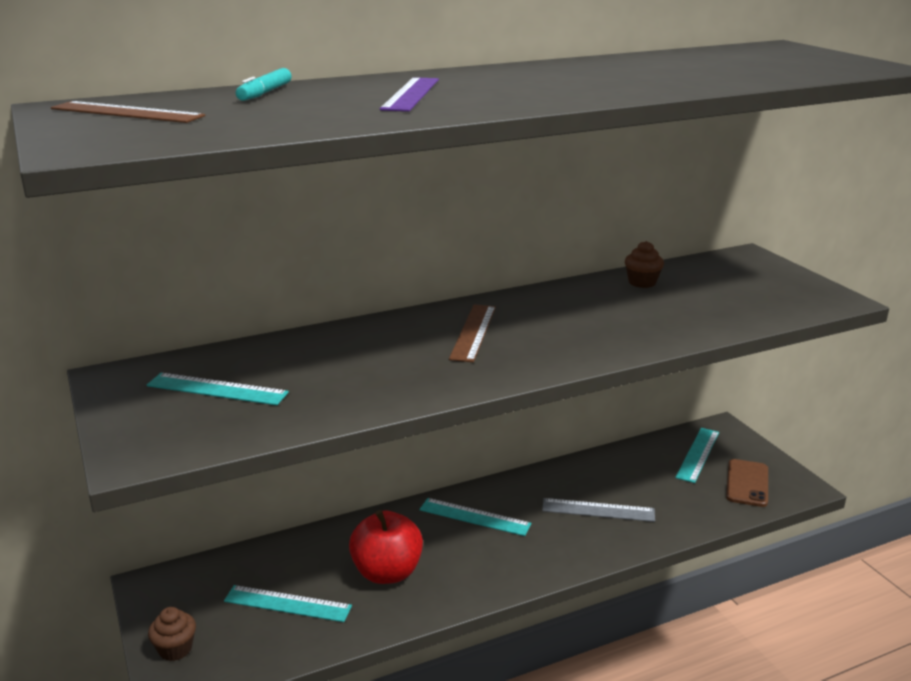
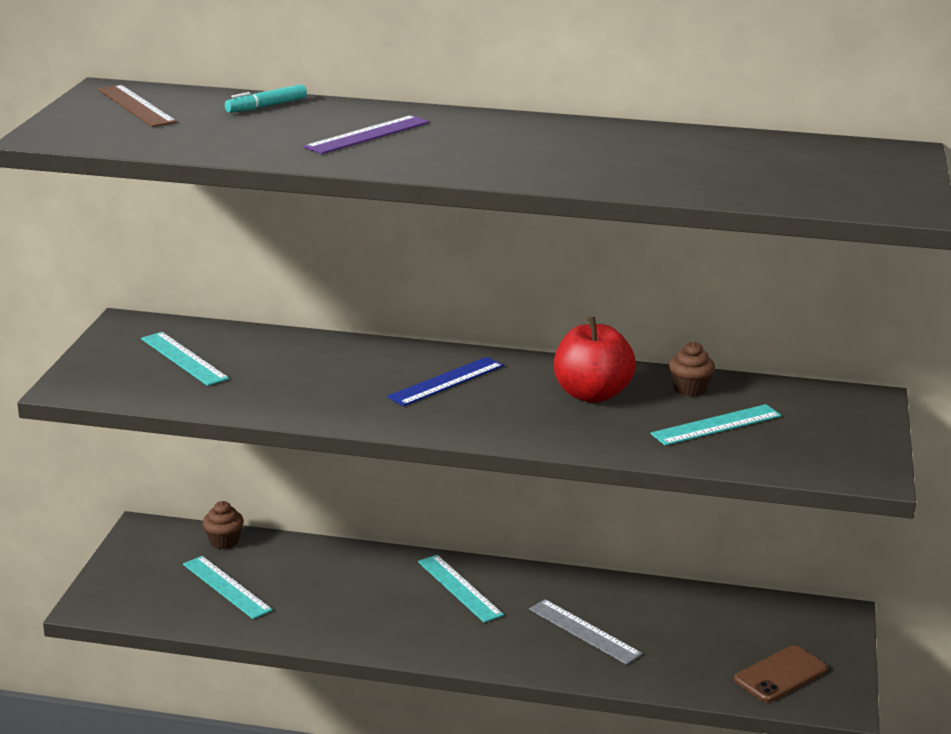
camera: 35 degrees right, 0 degrees up
brown cupcake [148,607,196,661] -> brown cupcake moved to [203,501,244,549]
red apple [349,510,423,584] -> red apple moved to [554,316,636,403]
brown ruler [449,304,496,362] -> blue ruler [387,357,504,406]
turquoise ruler [675,428,719,483] -> turquoise ruler moved to [650,404,782,446]

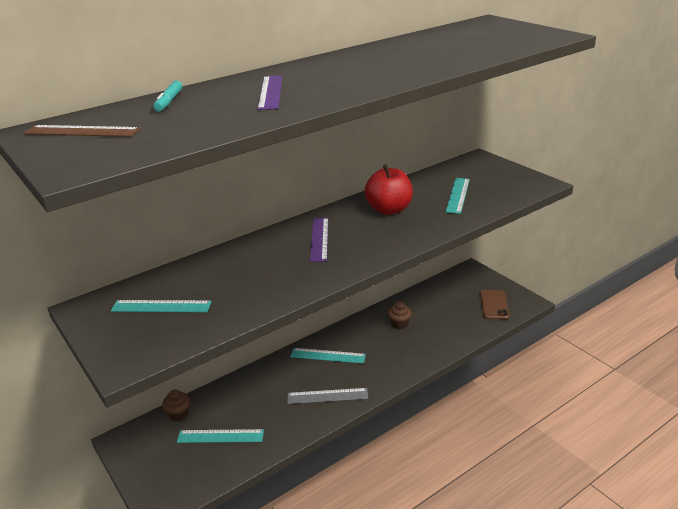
camera: 45 degrees left, 5 degrees up
blue ruler [387,357,504,406] -> purple ruler [310,218,328,262]
grey ruler [529,599,642,665] -> grey ruler moved to [287,388,368,404]
brown cupcake [669,342,715,397] -> brown cupcake moved to [388,301,412,329]

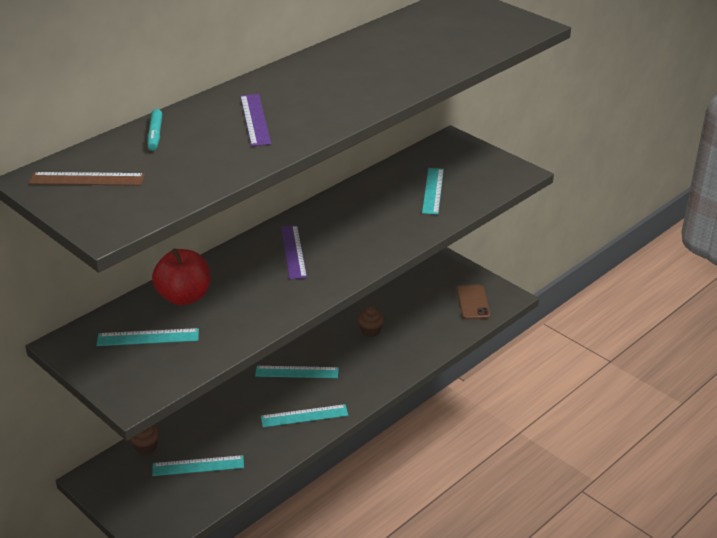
camera: 10 degrees left, 5 degrees up
grey ruler [287,388,368,404] -> turquoise ruler [261,404,348,427]
red apple [364,164,413,215] -> red apple moved to [152,248,210,305]

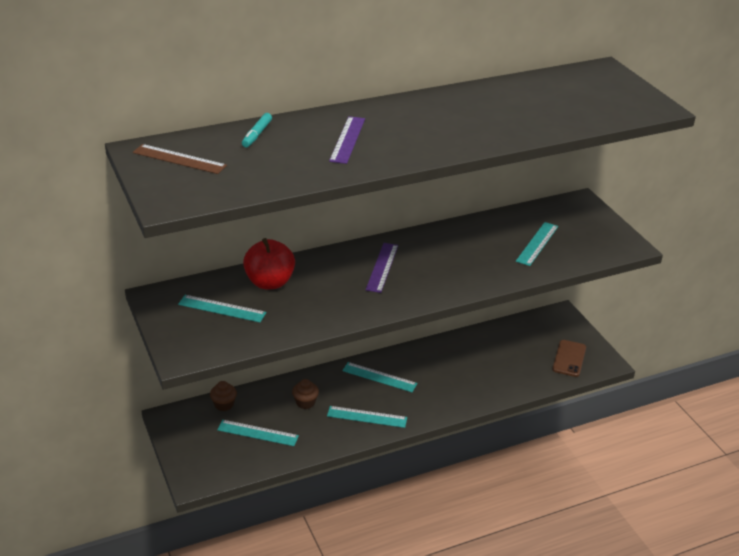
camera: 20 degrees right, 0 degrees up
brown cupcake [358,306,385,337] -> brown cupcake moved to [292,379,319,409]

